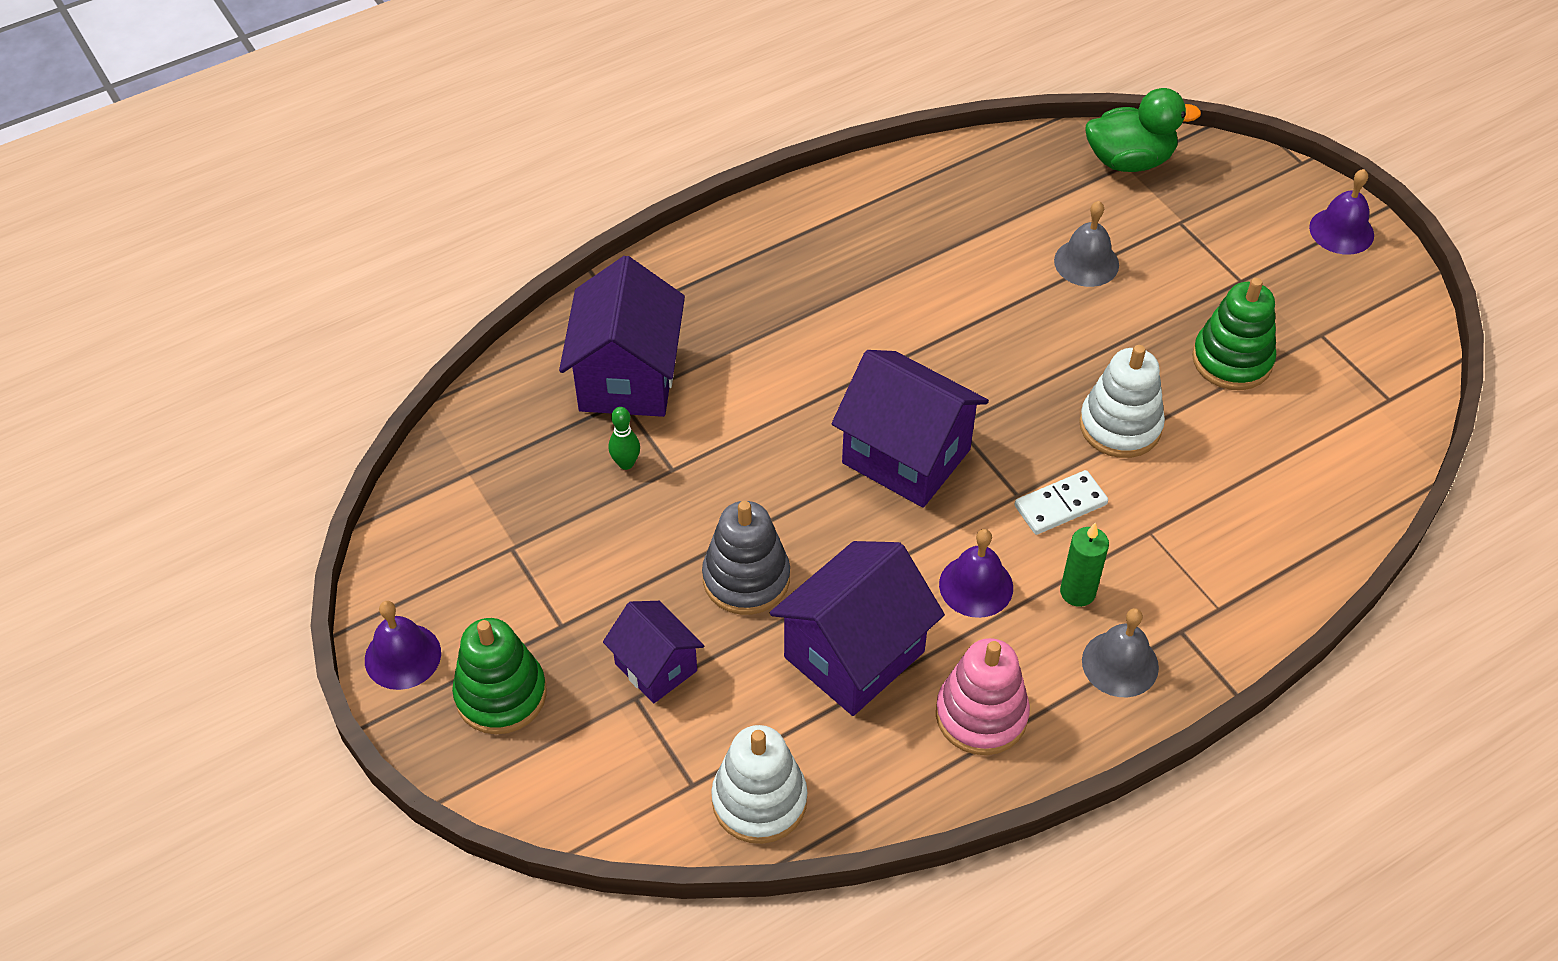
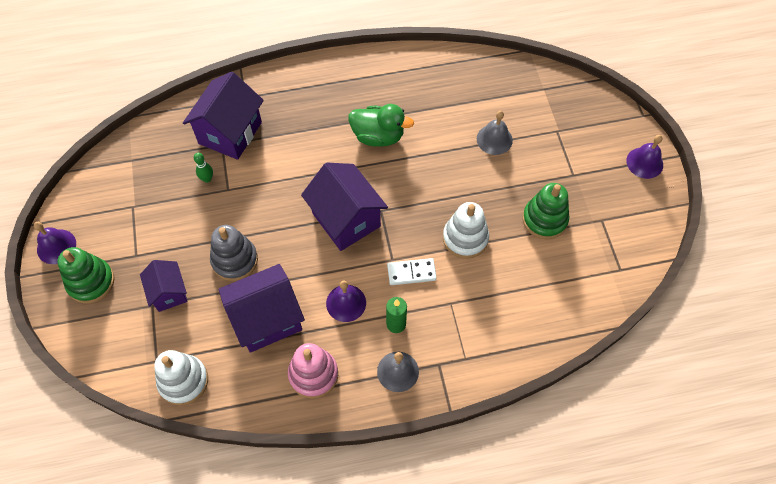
camera: 20 degrees right, 10 degrees up
green duck [1085,88,1201,172] -> green duck moved to [348,104,414,147]

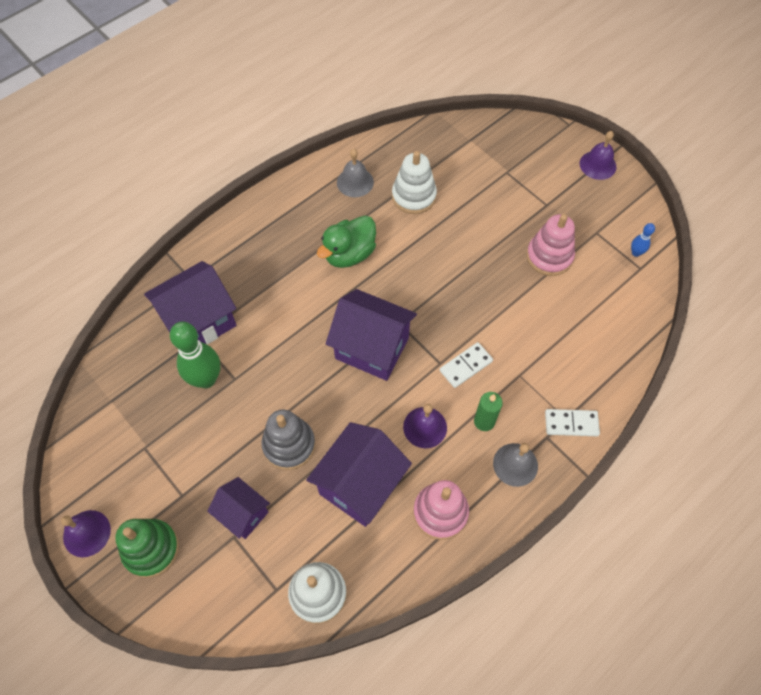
camera: 30 degrees left, 0 degrees up
purple house [183,72,264,160] -> purple house turned 60 degrees clockwise [144,261,236,344]
green bowling pin [194,153,213,183] -> green bowling pin [170,322,220,388], size x2.14
green duck [348,104,414,147] -> green duck turned 150 degrees clockwise [317,216,376,268]
white stacking toy [443,202,489,259] -> white stacking toy moved to [392,151,437,214]
grey bell [477,111,513,155] -> grey bell moved to [337,149,374,197]
green stacking toy [523,183,569,239] -> pink stacking toy [527,214,575,276]
none -> white domino [545,409,600,436]
none -> blue bowling pin [631,223,655,257]

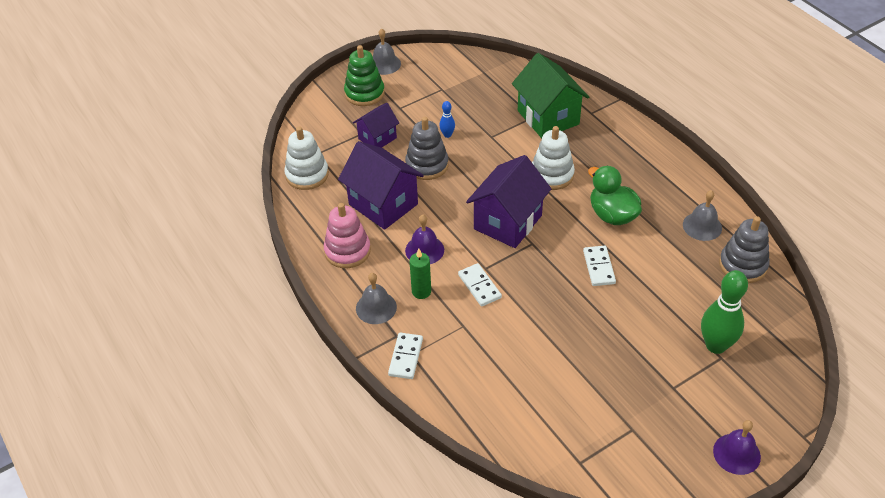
camera: 100 degrees right, 15 degrees down
purple bell [61,510,111,557] -> grey bell [373,28,401,75]
purple house [144,261,236,344] -> green house [512,53,589,138]
green bowling pin [170,322,220,388] -> green bowling pin moved to [701,270,748,354]
white stacking toy [392,151,437,214] -> white stacking toy moved to [532,126,575,190]
pink stacking toy [527,214,575,276] -> none
blue bowling pin [631,223,655,257] -> blue bowling pin moved to [439,101,455,138]
none -> white domino [583,246,616,286]
none -> grey stacking toy [719,216,770,283]

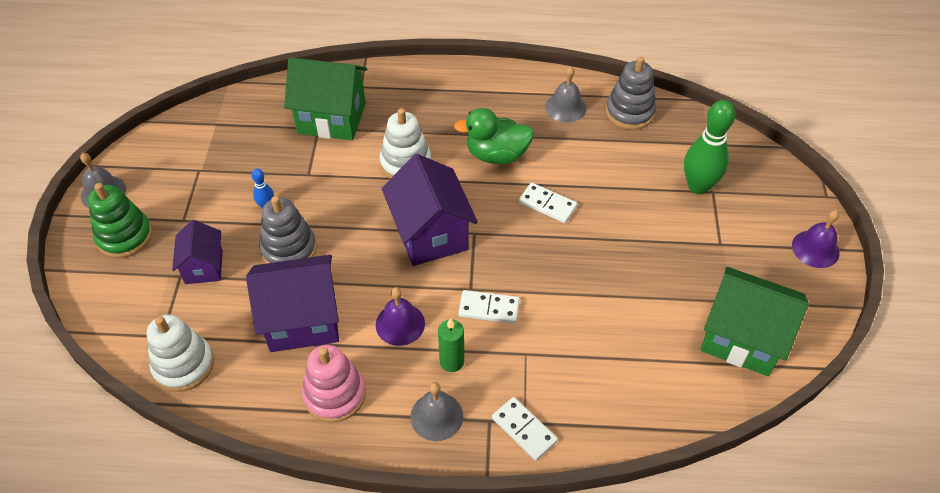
camera: 55 degrees left, 5 degrees up
none -> green house [700,267,809,376]

